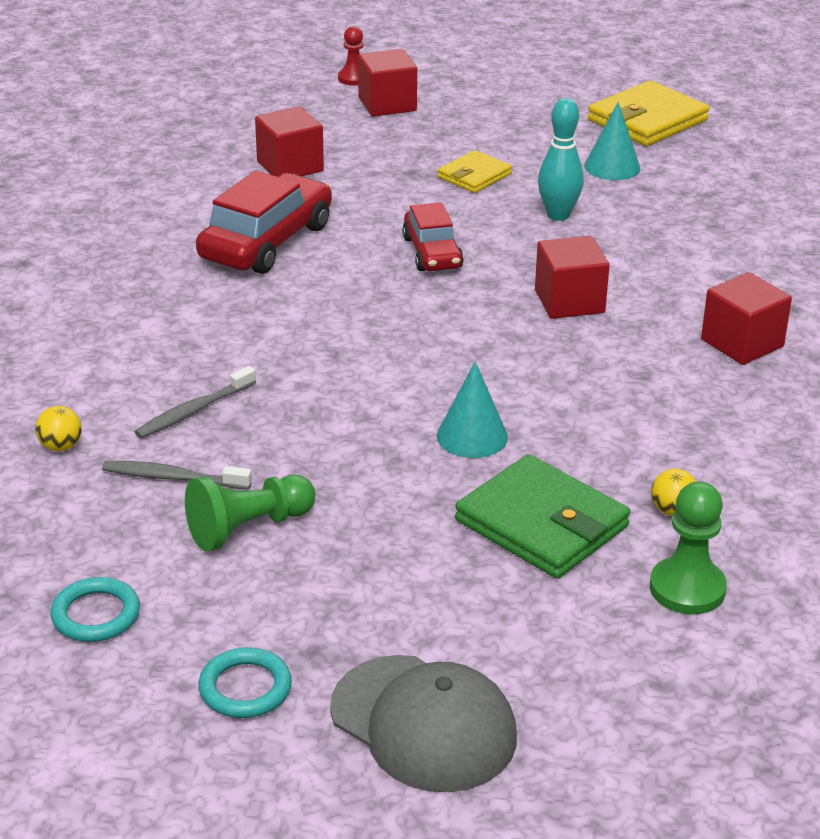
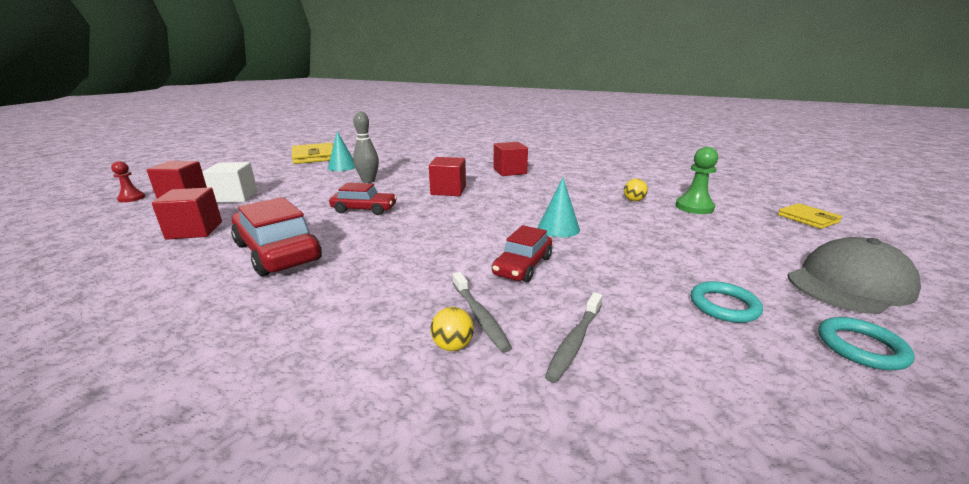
camera: 70 degrees left, 10 degrees down
yellow ball [35,406,82,451] -> yellow ball moved to [430,307,474,351]
turquoise ring [50,577,140,642] -> turquoise ring moved to [691,281,763,323]
green pawn [185,474,315,552] -> none
yellow wallet [438,150,512,193] -> yellow wallet moved to [778,203,842,229]
green wallet [455,454,630,579] -> none
turquoise bowling pin [538,98,584,221] -> grey bowling pin [353,111,379,183]
none -> white cube [202,162,257,203]
none -> red car [492,225,552,282]

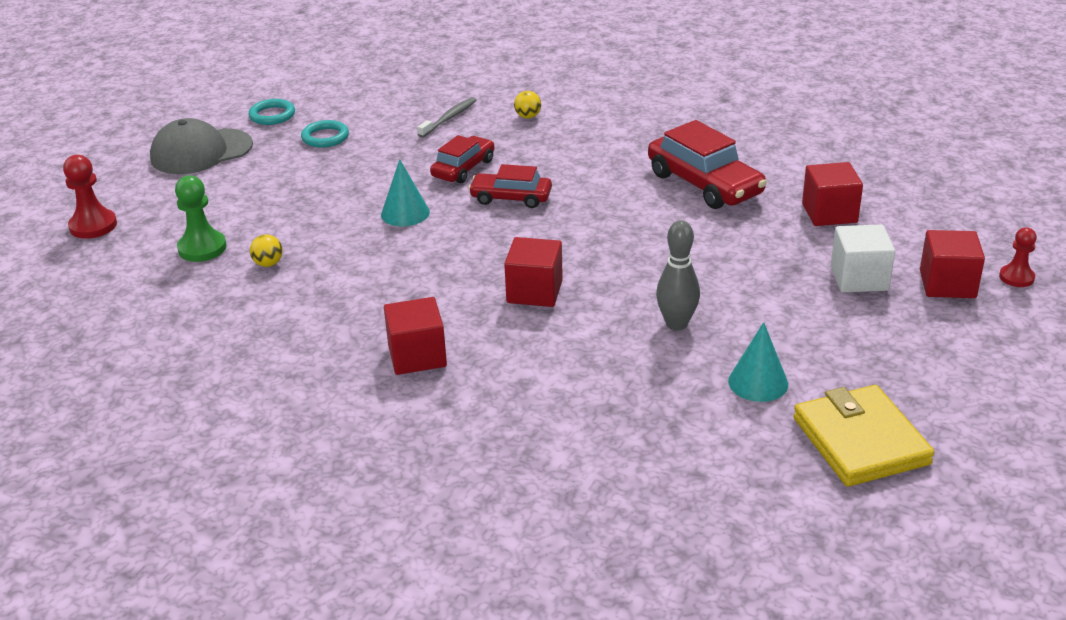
camera: 175 degrees left, 10 degrees up
red car [329,183,397,215] -> red car moved to [468,164,552,208]
grey toothbrush [453,272,512,353] -> none
yellow wallet [778,203,842,229] -> red pawn [63,155,117,239]

